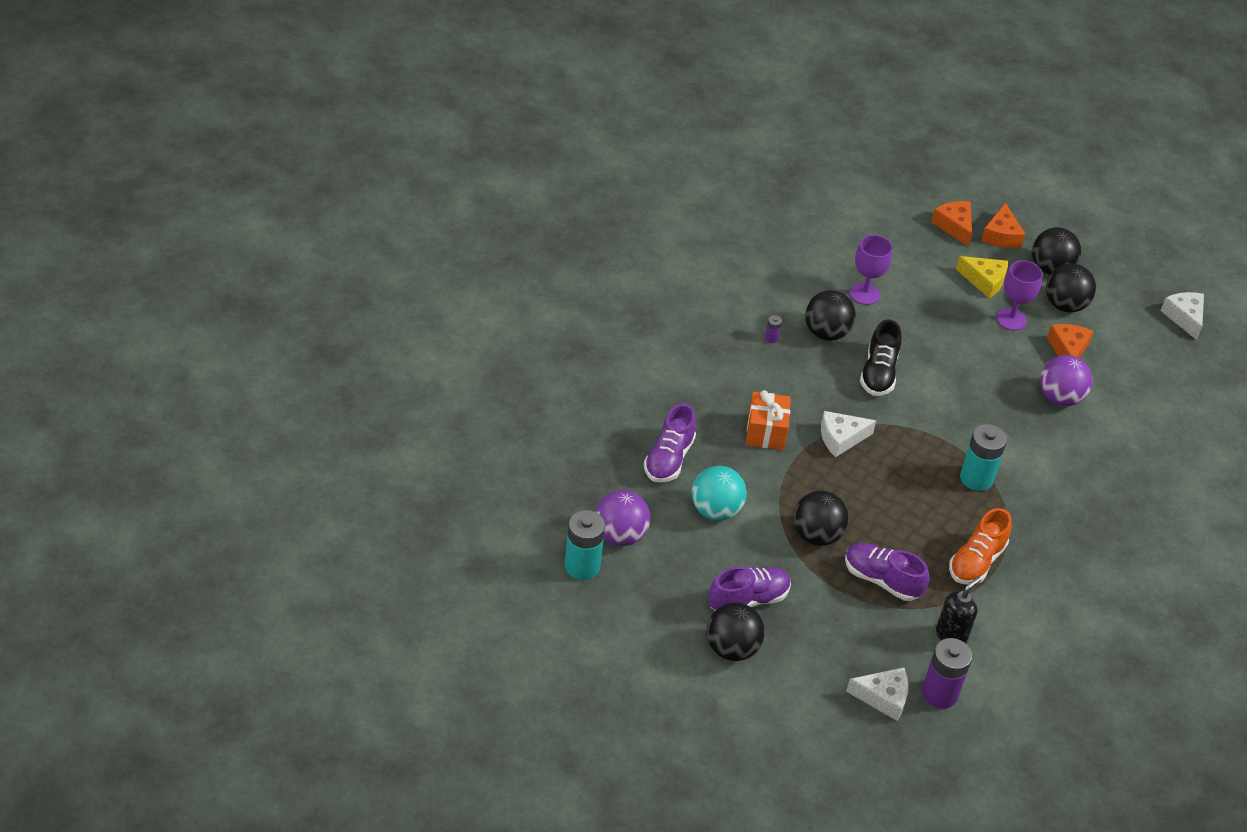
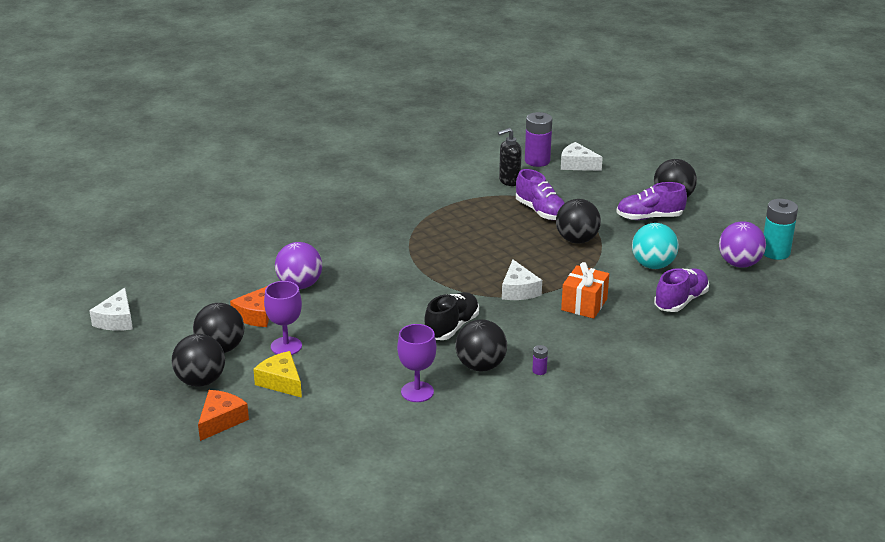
camera: 155 degrees left, 15 degrees down
white cheese [821,411,876,457] -> white cheese turned 75 degrees clockwise [502,260,542,300]
orange cheese [931,201,972,247] -> none
orange shoe [949,508,1012,584] -> none
turquoise battery [960,424,1007,491] -> none

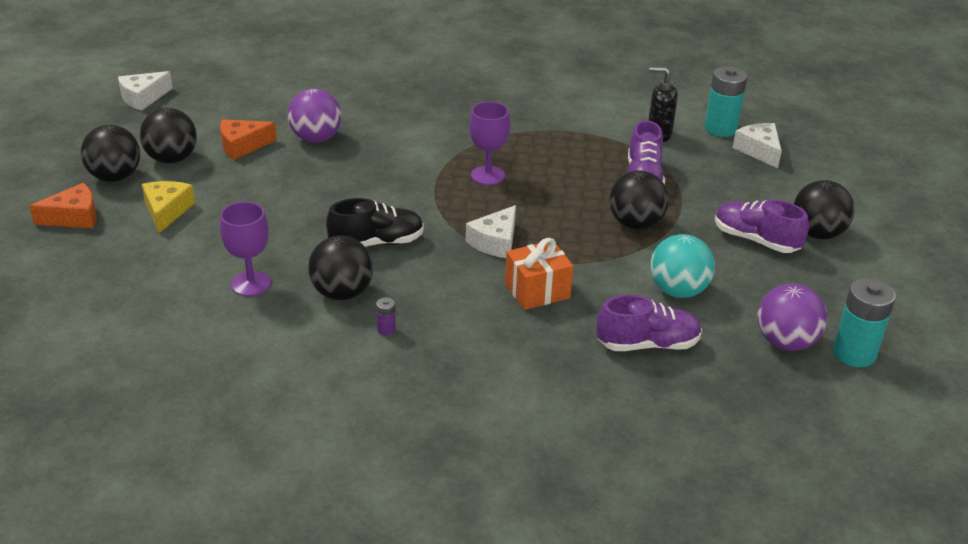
camera: 40 degrees right, 5 degrees up
purple goblet [264,281,302,355] -> purple goblet moved to [469,102,510,185]
purple battery [525,112,552,167] -> turquoise battery [705,66,747,137]

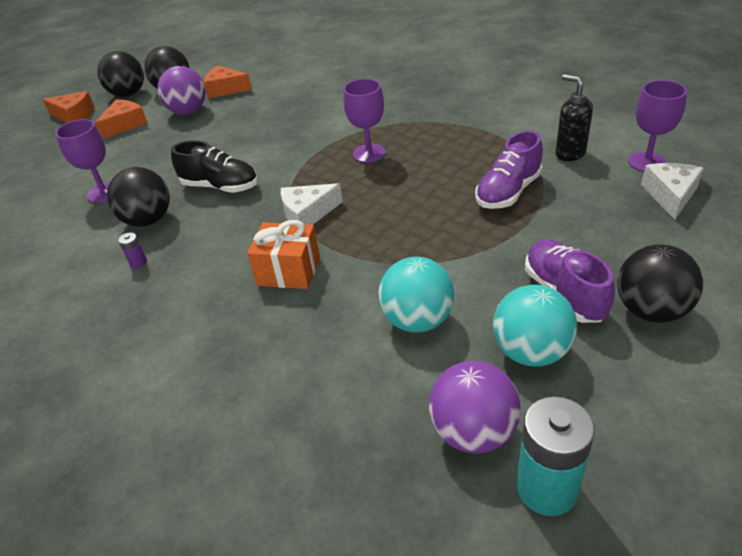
camera: 40 degrees right, 5 degrees up
white cheese [118,71,173,111] -> none
yellow cheese [142,181,195,233] -> orange cheese [95,100,148,139]
purple ball [288,89,342,143] -> purple ball moved to [157,66,206,114]
purple shoe [596,295,702,351] -> none
black ball [609,170,669,229] -> none
turquoise battery [705,66,747,137] -> purple goblet [628,80,687,172]
none -> turquoise ball [493,285,577,367]

